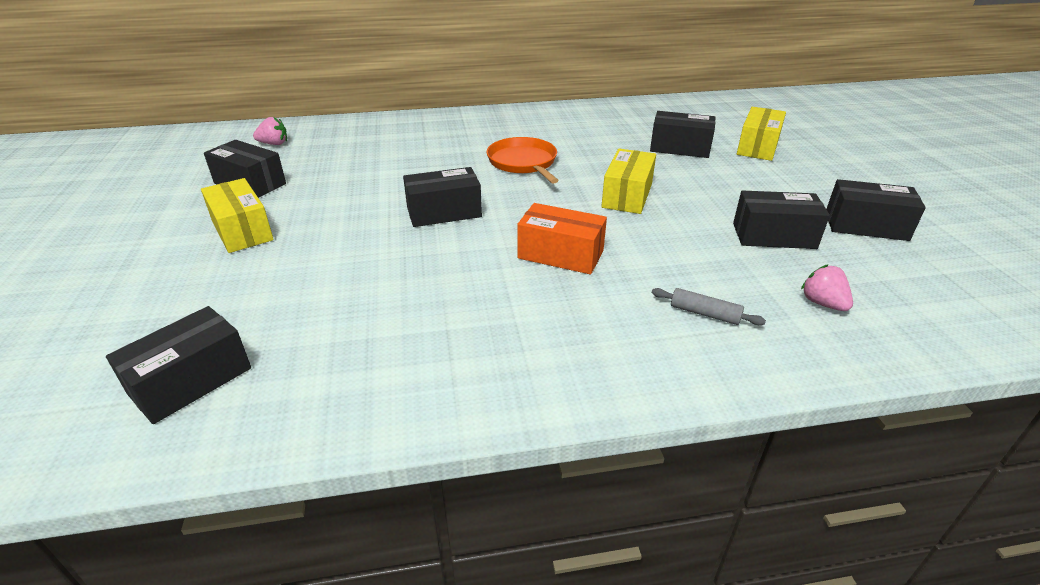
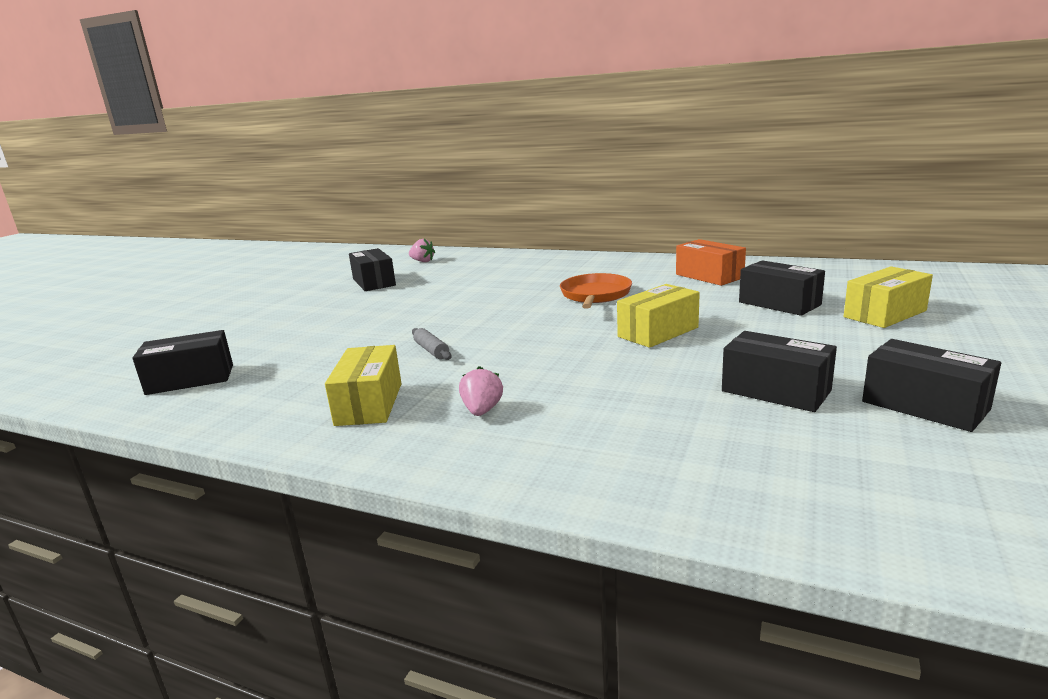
camera: 35 degrees right, 15 degrees down
yellow box [201,178,274,253] -> yellow box moved to [325,345,402,426]
black box [403,167,482,227] -> none
orange box [517,203,607,274] -> orange box moved to [676,239,746,286]
grey rolling pin [652,288,766,325] -> grey rolling pin moved to [412,328,452,360]
pink strawberry [801,264,853,311] -> pink strawberry moved to [459,366,503,416]

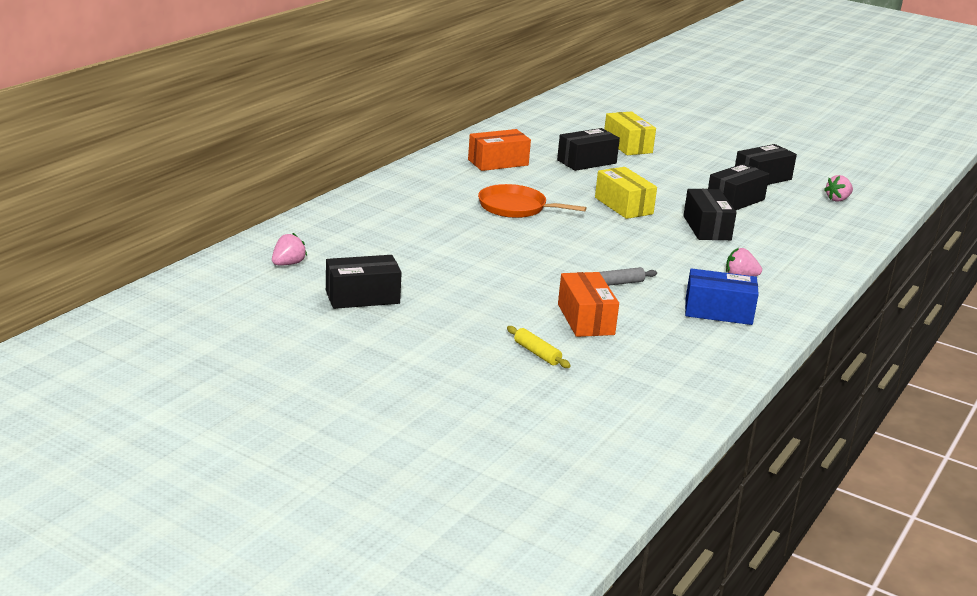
camera: 85 degrees left, 5 degrees up
black box [132,330,233,395] -> black box moved to [683,189,737,240]
yellow box [325,345,402,426] -> blue box [685,268,759,325]
none -> yellow rolling pin [507,326,571,368]
none -> orange box [558,272,619,337]
none -> pink strawberry [824,175,853,202]

